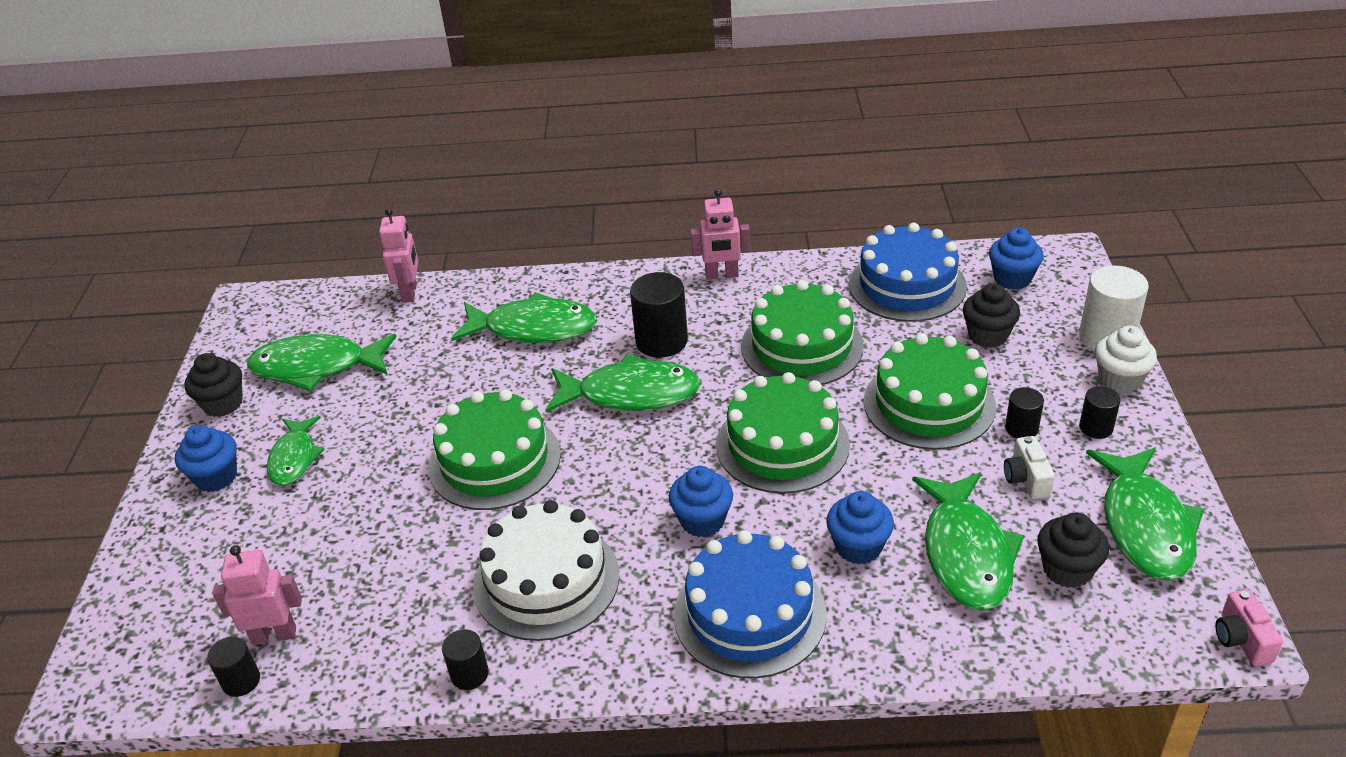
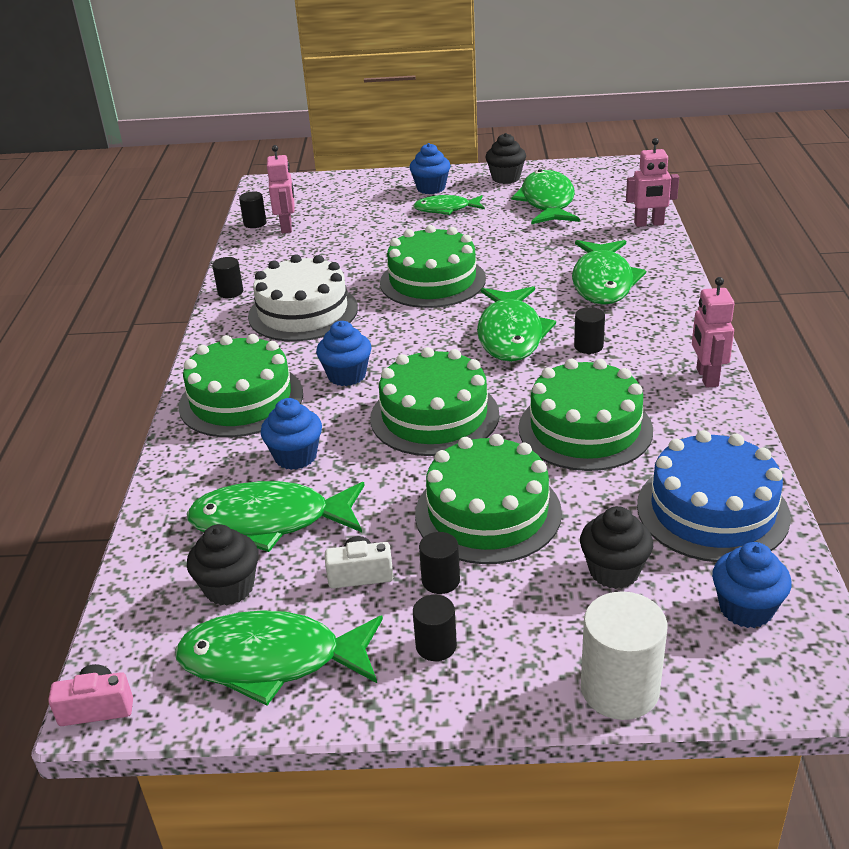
camera: 90 degrees right, 5 degrees down
black cylinder [630,272,688,358] -> black cylinder [574,307,605,354], size x0.56
blue cake [674,530,827,678] -> green cake [178,334,303,437]
white cupcake [1095,326,1157,393] -> none

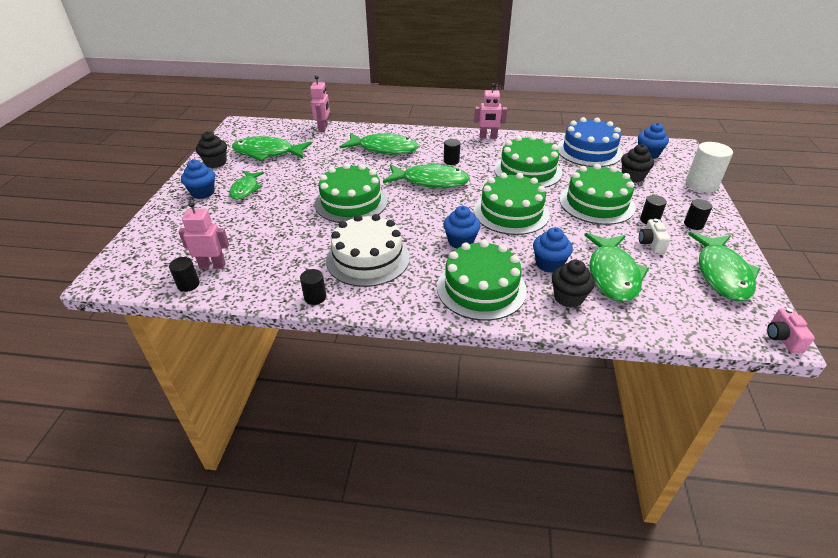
camera: 85 degrees left, 5 degrees up
black cupcake [187,524,259,606] -> black cupcake moved to [552,260,595,308]

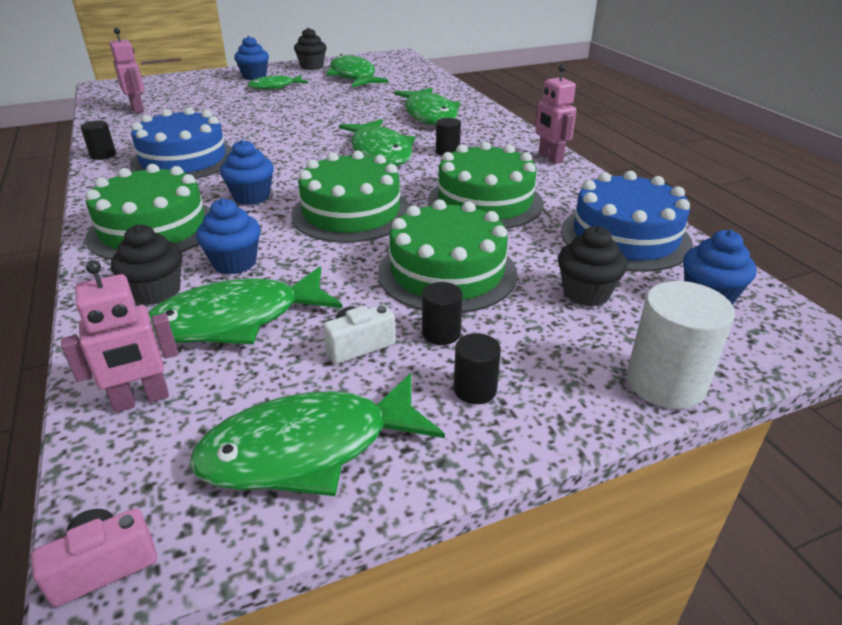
camera: 60 degrees right, 5 degrees down
black cylinder [169,257,200,292] -> none
pink robot [310,75,330,132] -> pink robot moved to [61,260,178,412]
green cake [315,163,388,223] -> none
white cake [326,214,410,287] -> blue cake [129,107,232,179]

